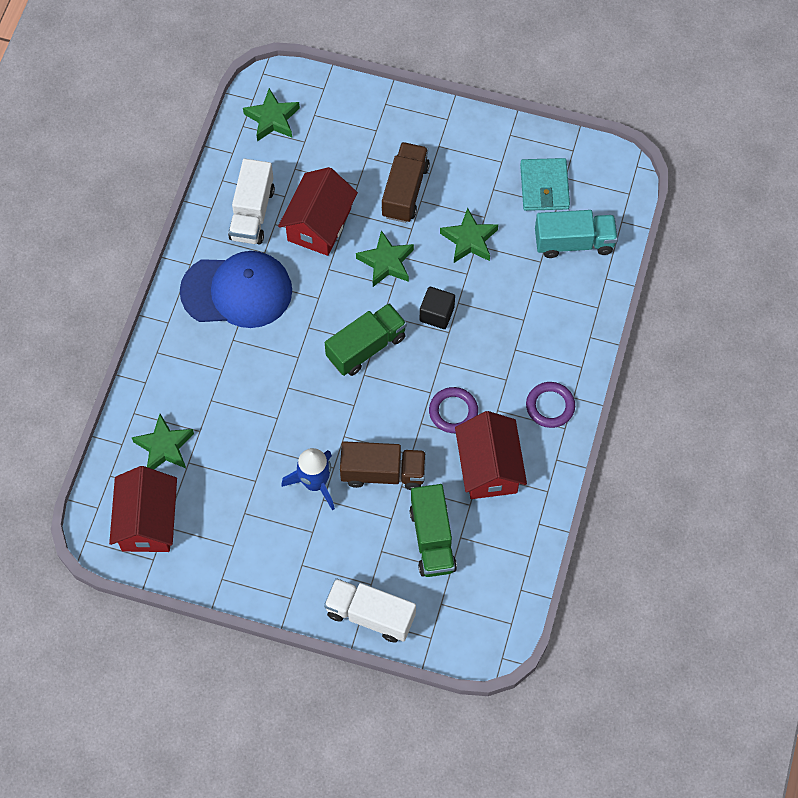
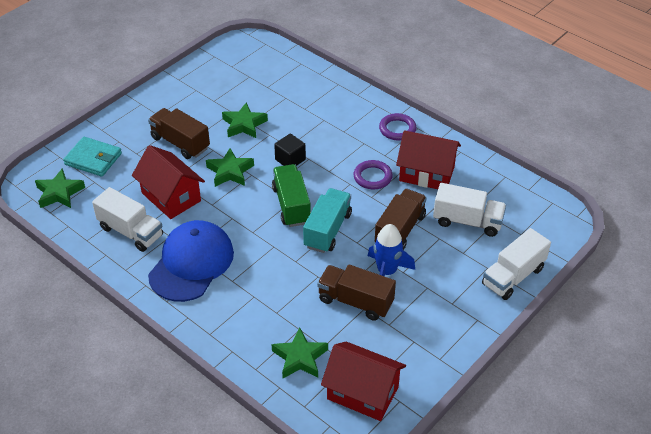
camera: 65 degrees left, 20 degrees down
green truck [409,484,457,577] -> white truck [433,183,506,237]
turquoise wallet [520,158,570,211] -> turquoise wallet moved to [63,137,122,177]
turquoise truck [535,210,618,258] -> turquoise truck moved to [303,188,352,253]
none -> brown truck [317,265,396,321]

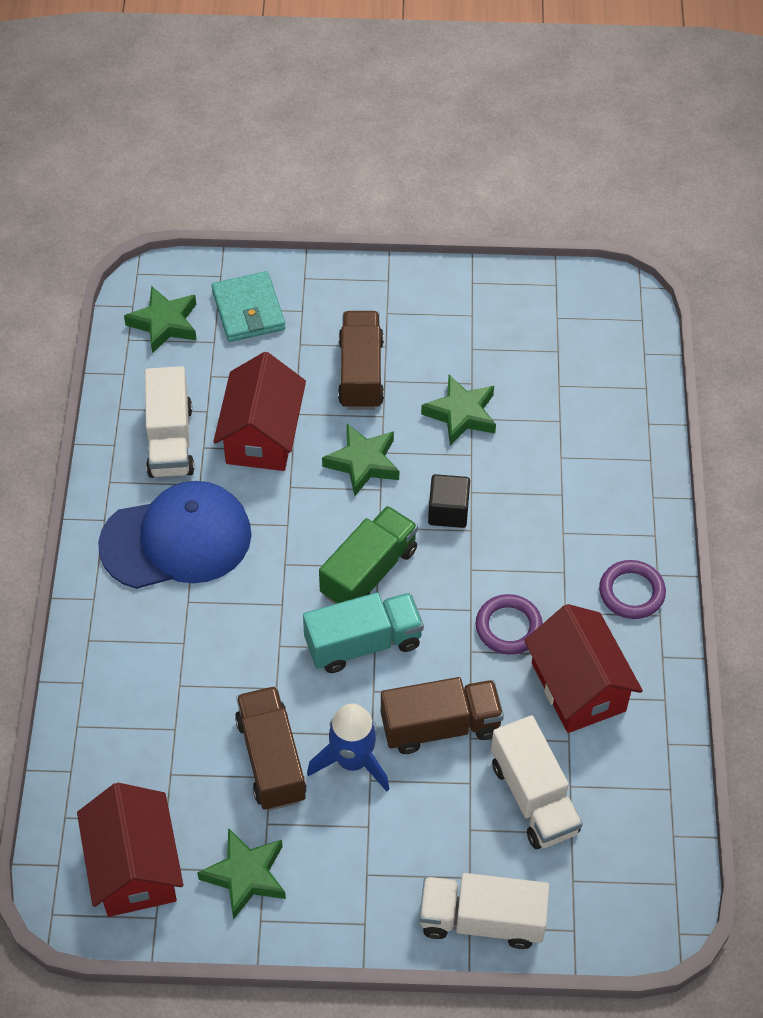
camera: 50 degrees right, 10 degrees up
green star [272,327,328,378] -> green star moved to [197,828,286,920]

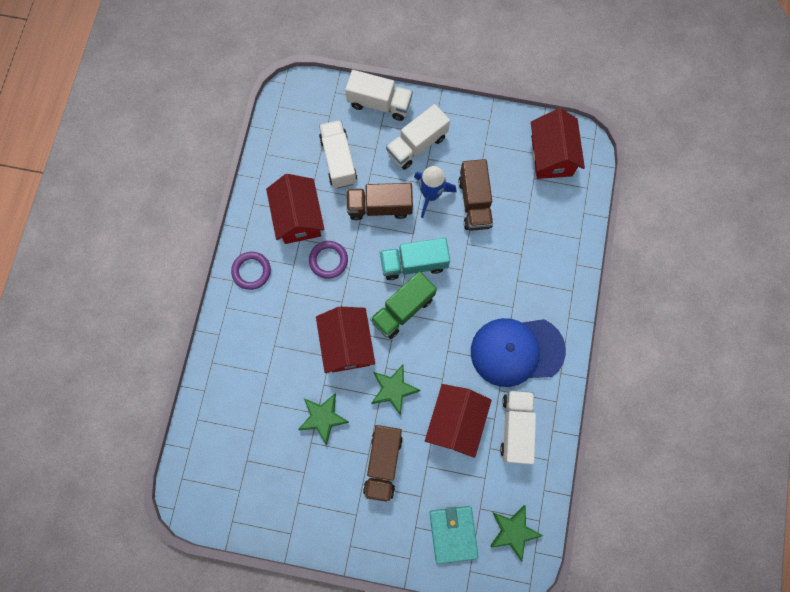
camera: 170 degrees left, 20 degrees up
green star [197,828,286,920] -> none
black cube [428,474,470,528] -> red house [316,306,375,373]
none -> white truck [386,104,450,170]

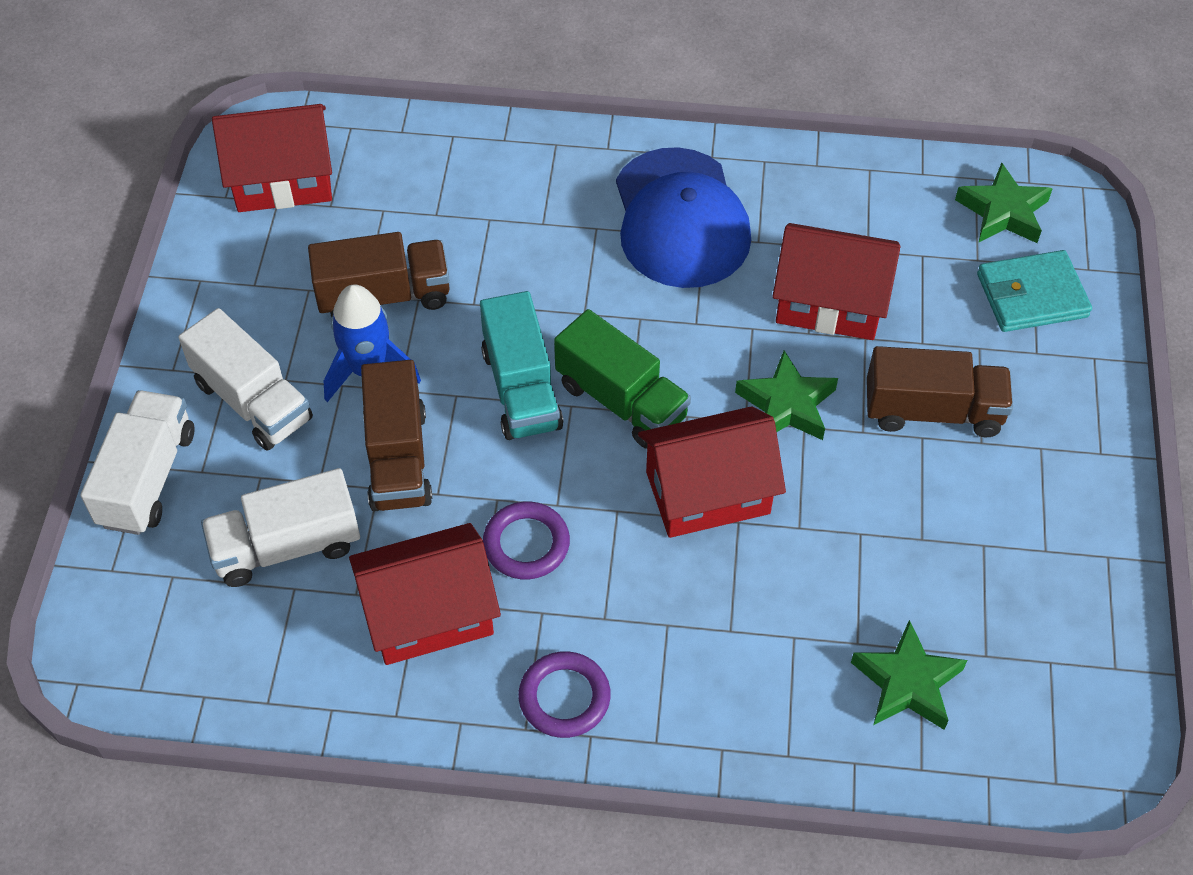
camera: 95 degrees left, 20 degrees down
green star [298,394,350,445] -> green star moved to [851,620,967,730]
white truck [500,390,536,464] -> none

